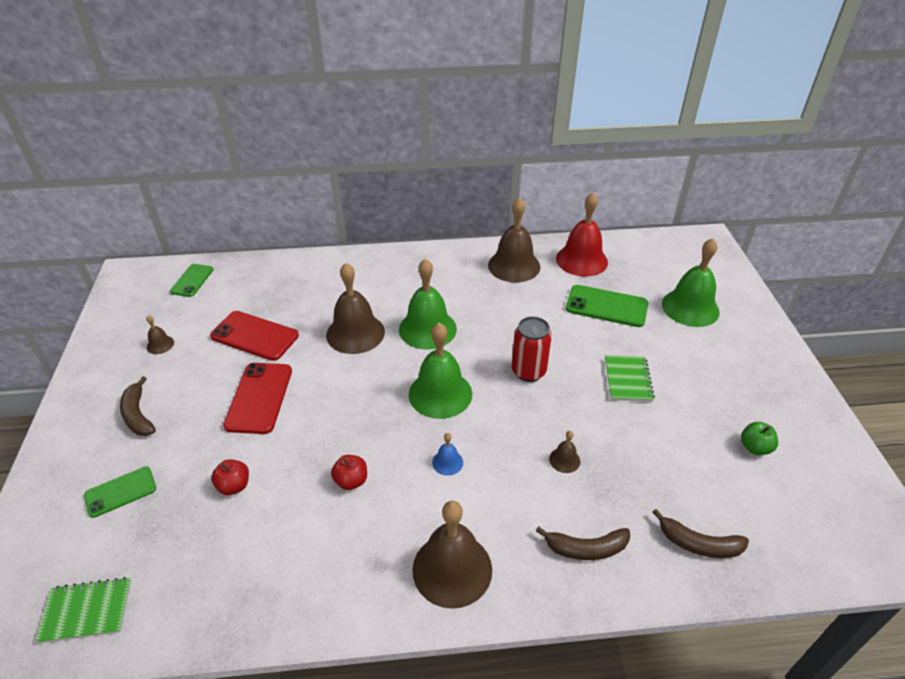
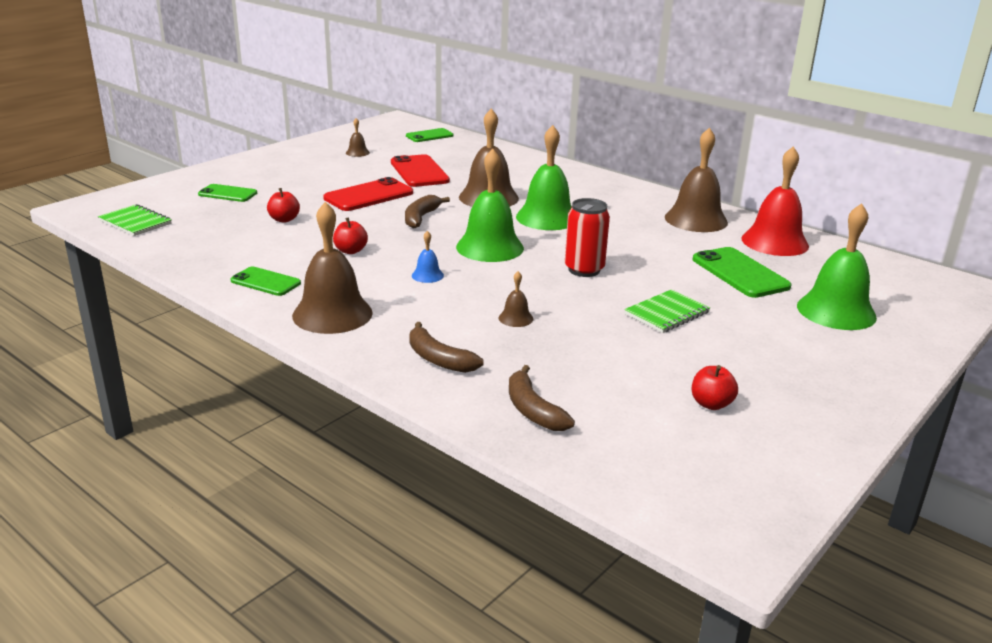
camera: 45 degrees right, 15 degrees down
brown banana [120,376,156,436] -> brown banana moved to [405,195,450,228]
green apple [741,422,778,455] -> red apple [692,365,738,410]
none -> green phone [230,267,301,296]

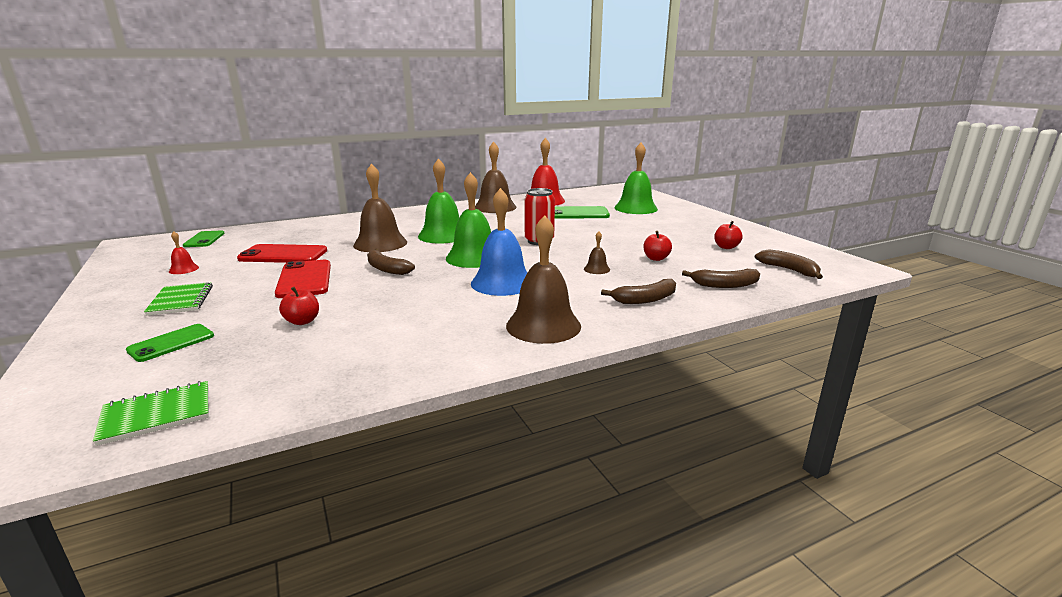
camera: 65 degrees left, 5 degrees down
green phone [230,267,301,296] -> none
red apple [333,217,368,254] -> red apple moved to [643,231,672,261]
brown bell [346,118,370,157] -> red bell [169,231,199,274]
blue bell [412,231,444,283] -> blue bell [471,188,527,296], size x2.26
green notebook [624,289,710,333] -> green notebook moved to [144,282,213,316]
none -> brown banana [755,249,823,279]

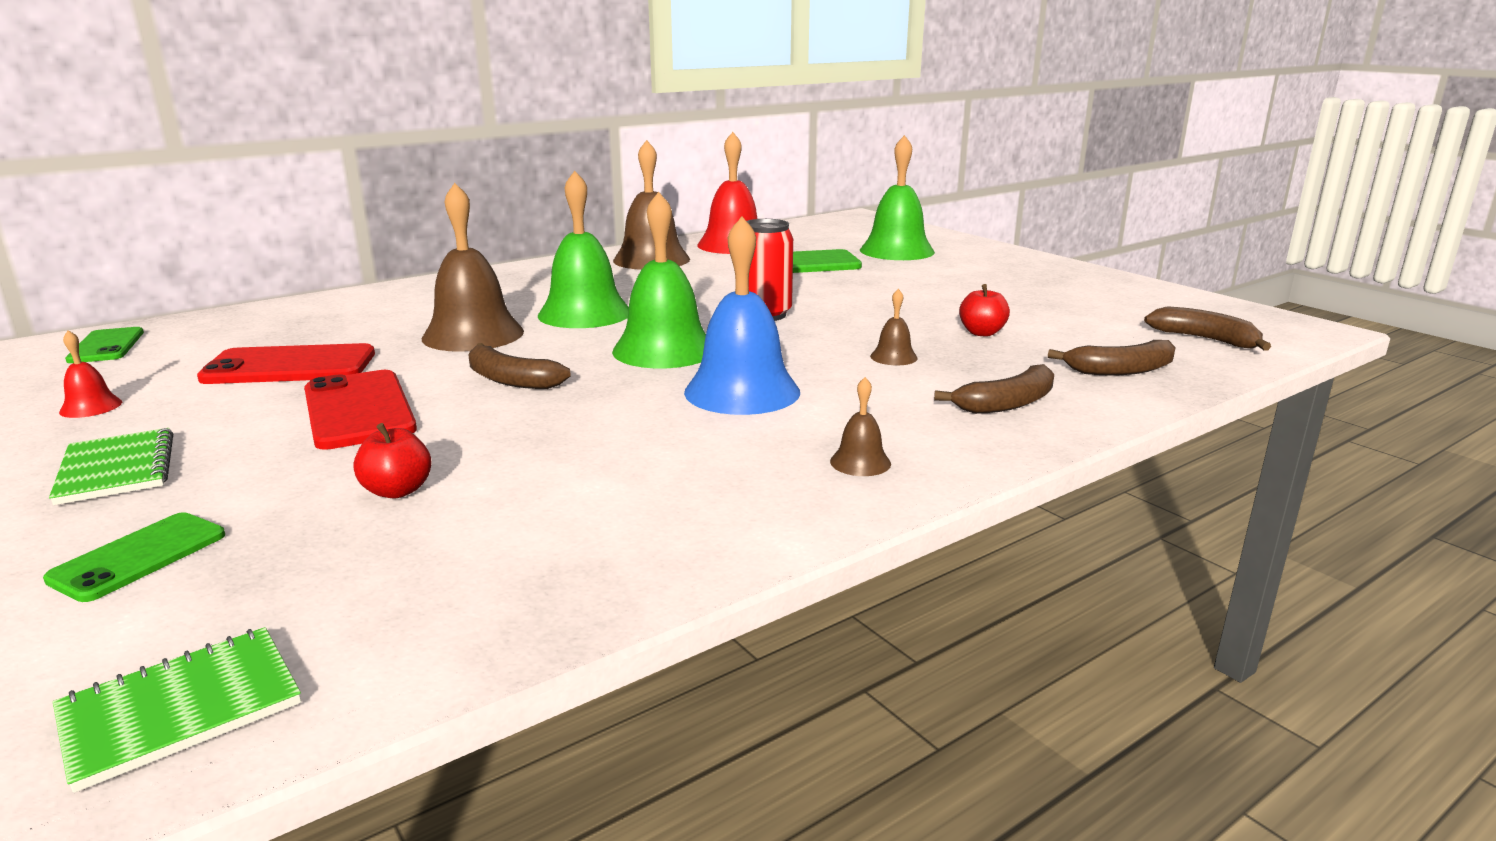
camera: 10 degrees left, 0 degrees up
brown bell [506,215,581,344] -> brown bell [830,377,891,476], size x0.44
red apple [714,221,743,249] -> none

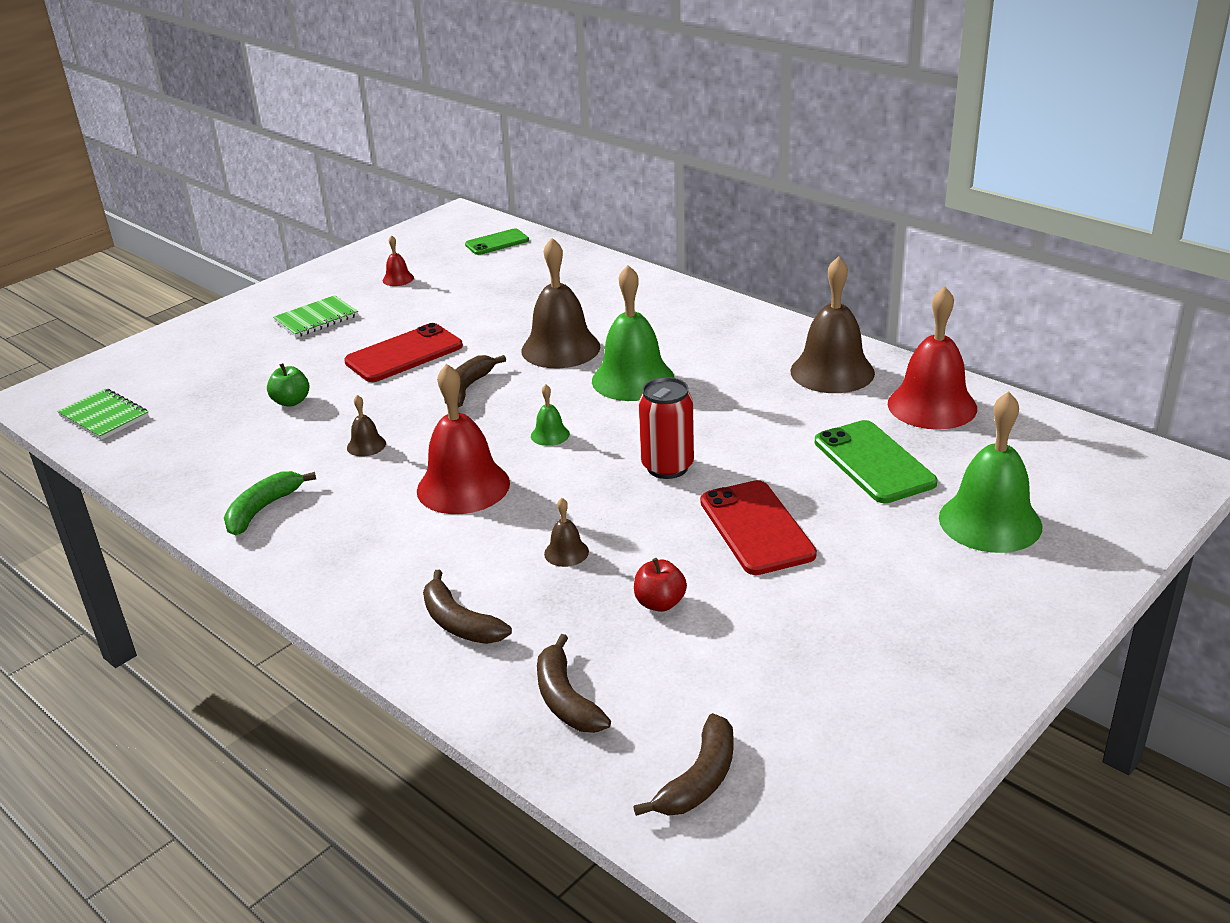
camera: 80 degrees right, 10 degrees up
green phone [43,512,225,602] -> none
red phone [197,343,375,384] -> red phone moved to [700,480,817,575]
red apple [353,423,432,498] -> green apple [267,363,309,407]
green bell [612,192,706,368] -> green bell [531,384,570,446], size x0.44
blue bell [684,216,800,415] -> red bell [417,364,510,514]
brown bell [830,377,891,476] -> brown bell moved to [347,395,386,456]
none -> green banana [224,471,316,535]

